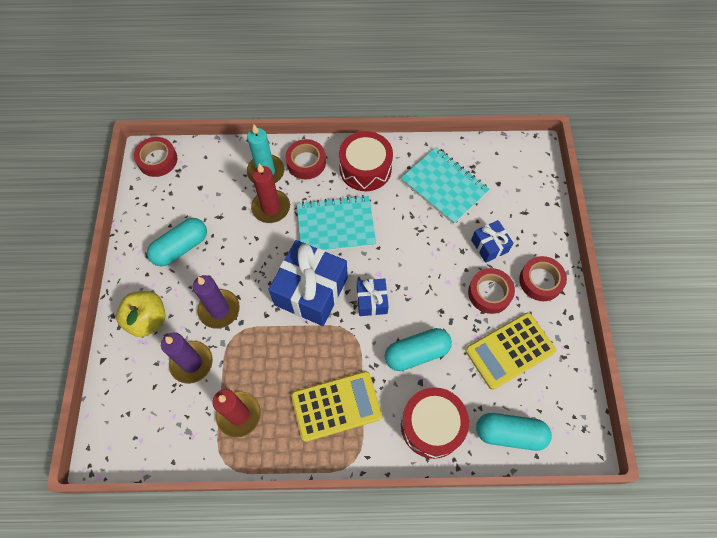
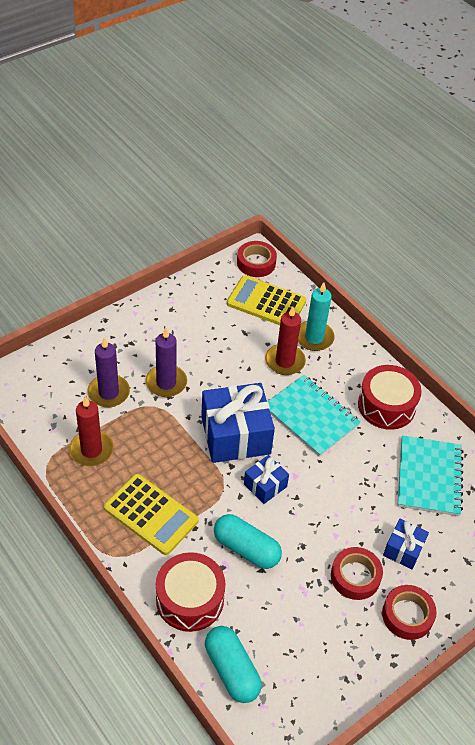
camera: 50 degrees right, 15 degrees down
yellow apple [116,291,166,337] -> none
turquoise capsule [147,218,207,267] -> none
red tape [286,139,326,179] -> none
yellow calculator [465,313,556,390] -> yellow calculator moved to [227,275,306,325]

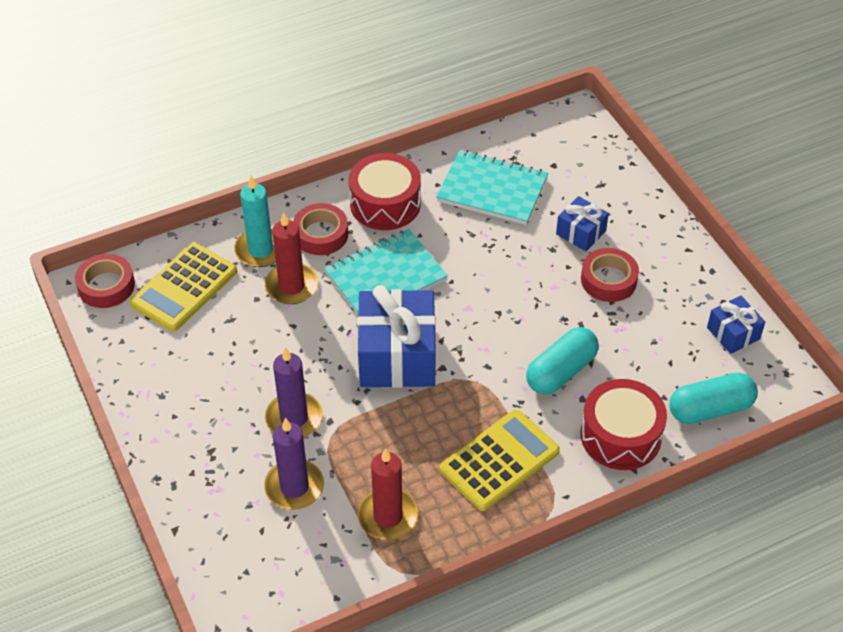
camera: 75 degrees left, 0 degrees up
blue gift [244,455,289,504] -> blue gift moved to [707,296,765,354]
red tape [382,585,437,640] -> red tape moved to [293,203,348,255]

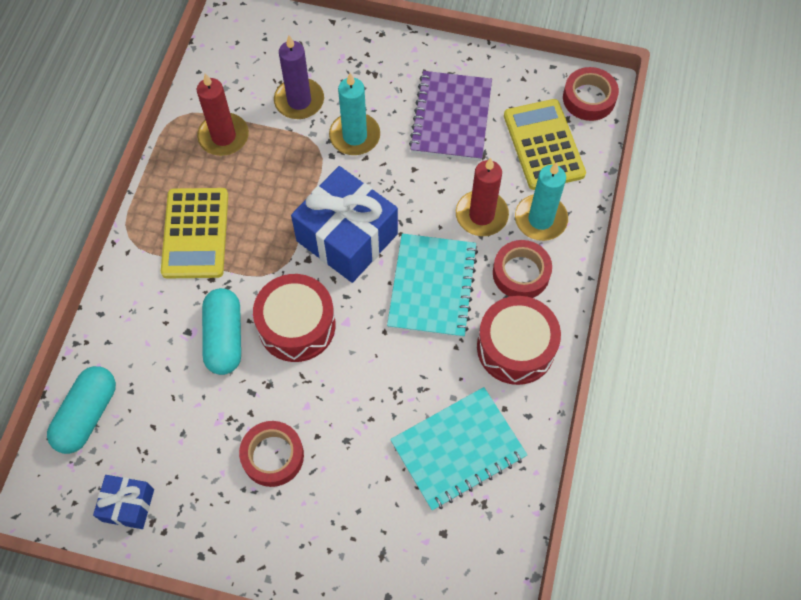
camera: 130 degrees right, 15 degrees up
purple candle [265,347,323,437] -> turquoise candle [329,73,380,155]
blue gift [556,196,609,251] -> none
red drum [581,379,667,470] -> red drum moved to [253,274,336,362]
none -> purple notebook [409,71,492,161]

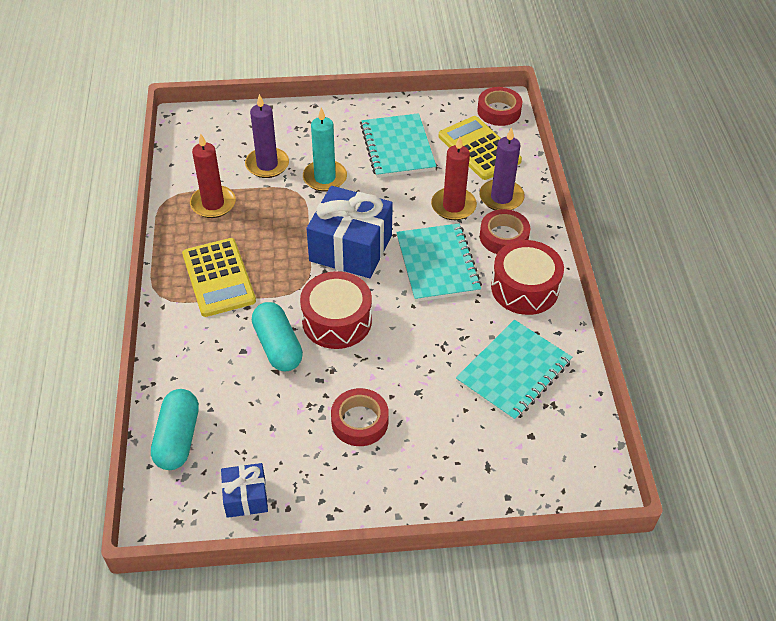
camera: 20 degrees left, 15 degrees down
purple notebook [409,71,492,161] -> turquoise notebook [360,113,437,178]
turquoise candle [515,162,568,241] -> purple candle [479,127,525,210]

